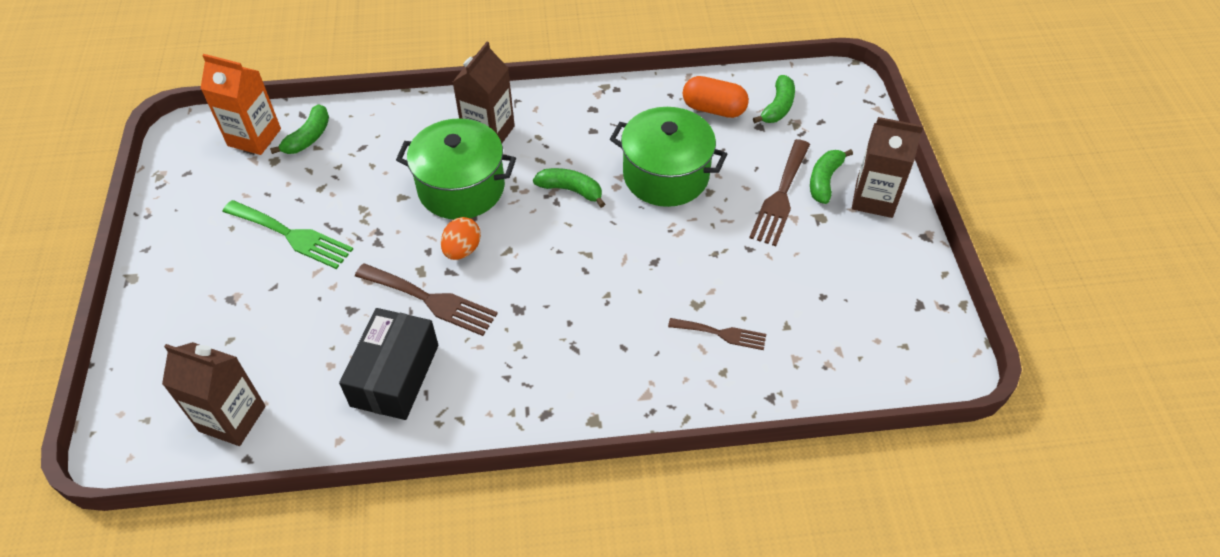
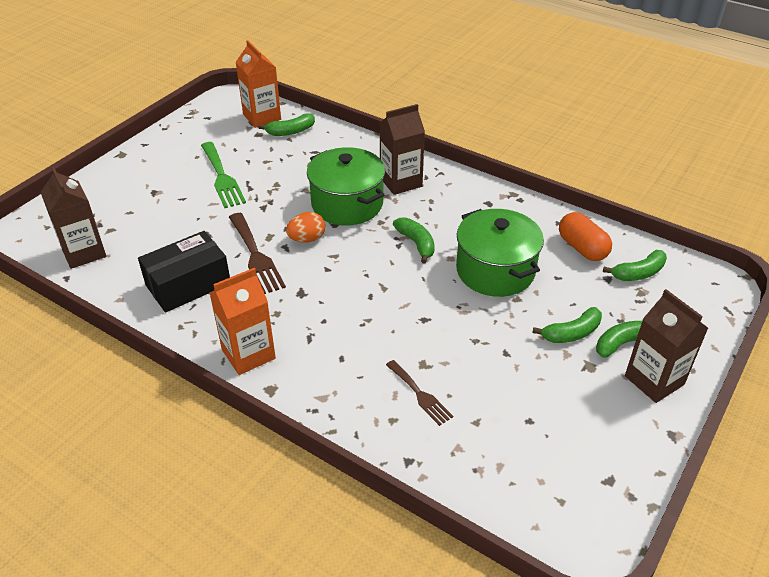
camera: 40 degrees right, 10 degrees down
brown fork [749,139,810,246] -> green banana [532,307,602,343]
none -> orange carton [209,268,276,375]

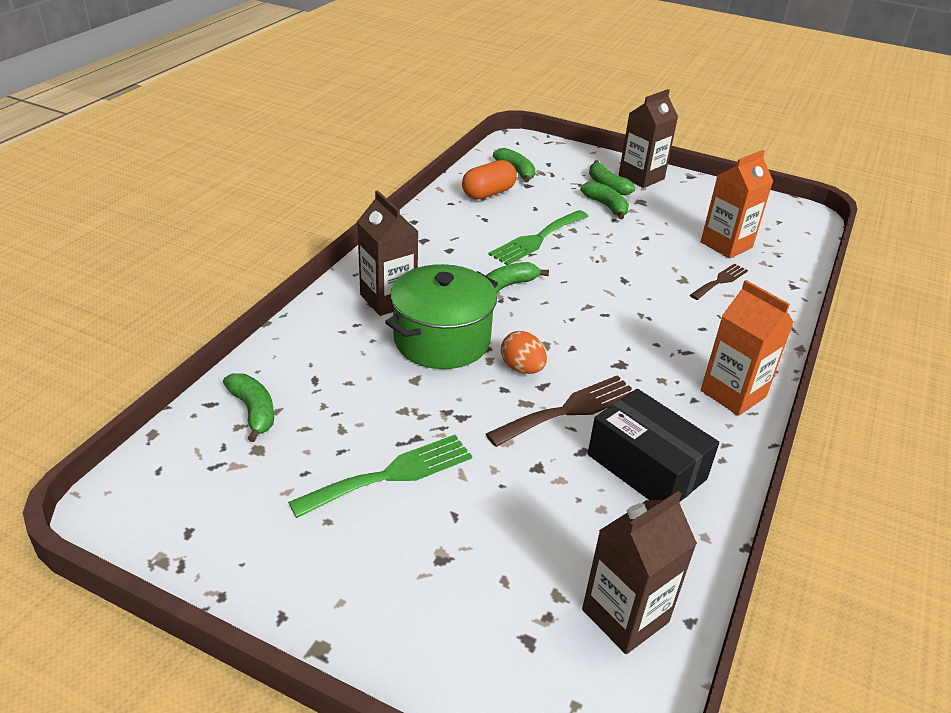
camera: 100 degrees left, 5 degrees down
orange carton [236,40,281,128] -> orange carton moved to [701,150,773,259]
green pot [456,209,544,297] -> green fork [488,210,589,265]

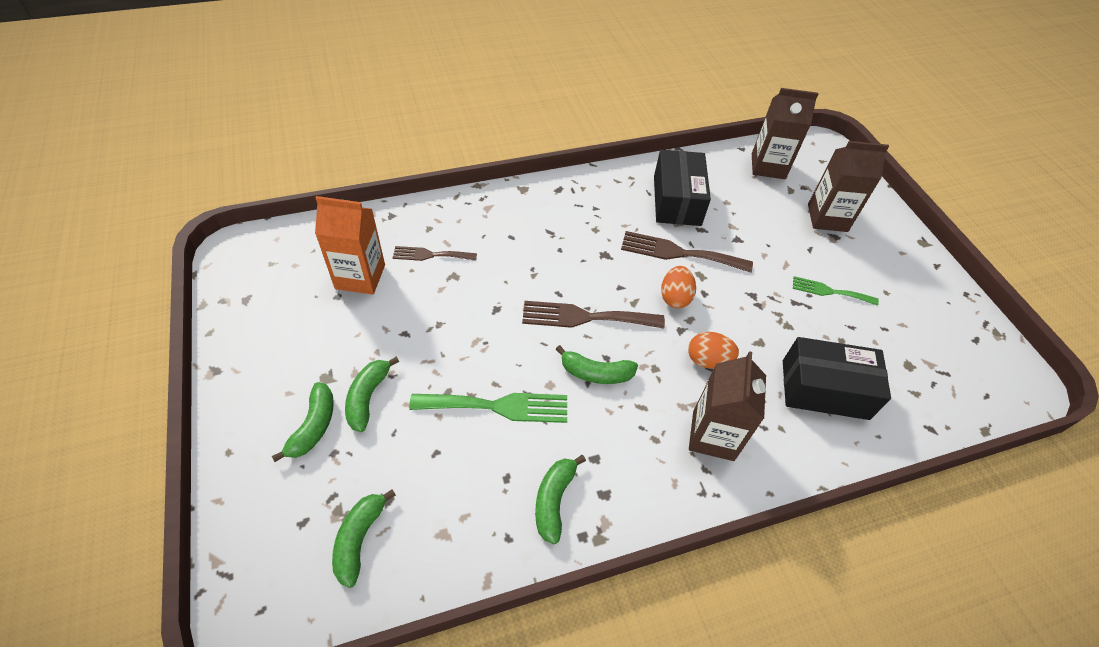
camera: 135 degrees left, 15 degrees up
green banana [223,373,274,442] -> green banana moved to [535,455,586,544]
green fork [288,435,472,518] -> green fork [793,276,879,306], size x0.62
green pot [385,264,498,369] -> orange egg [688,332,739,369]
orange capsule [462,160,517,200] -> none
brown carton [619,89,678,188] -> brown carton moved to [808,141,889,232]
orange carton [701,280,794,416] -> none
none -> brown fork [522,301,665,328]
none -> black box [783,337,891,420]

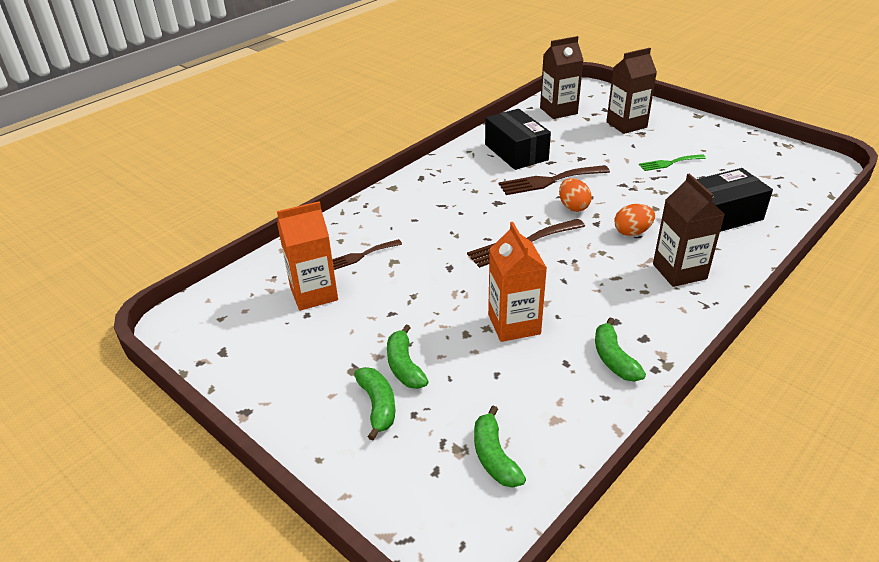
camera: 25 degrees left, 15 degrees down
green fork [409,393,567,423] -> orange carton [488,222,547,342]
green banana [556,345,638,384] -> none

